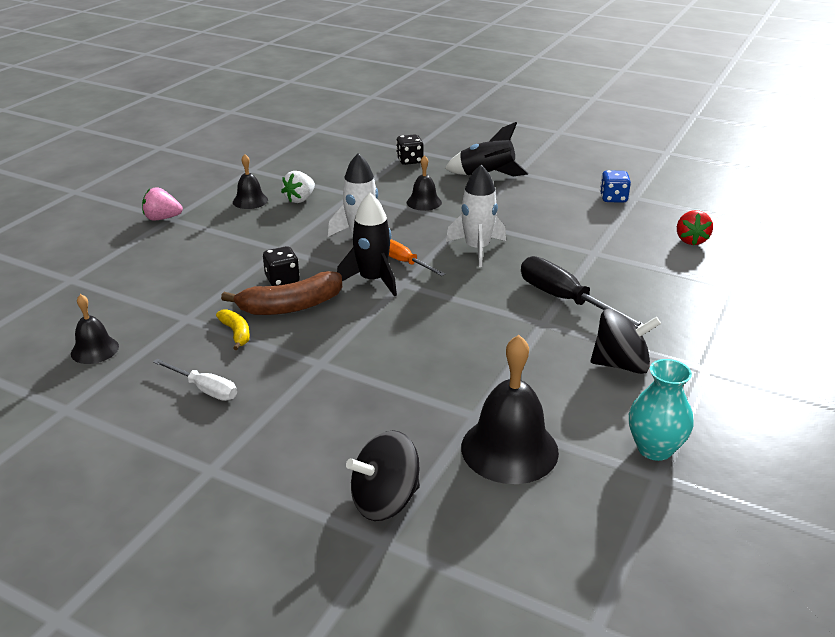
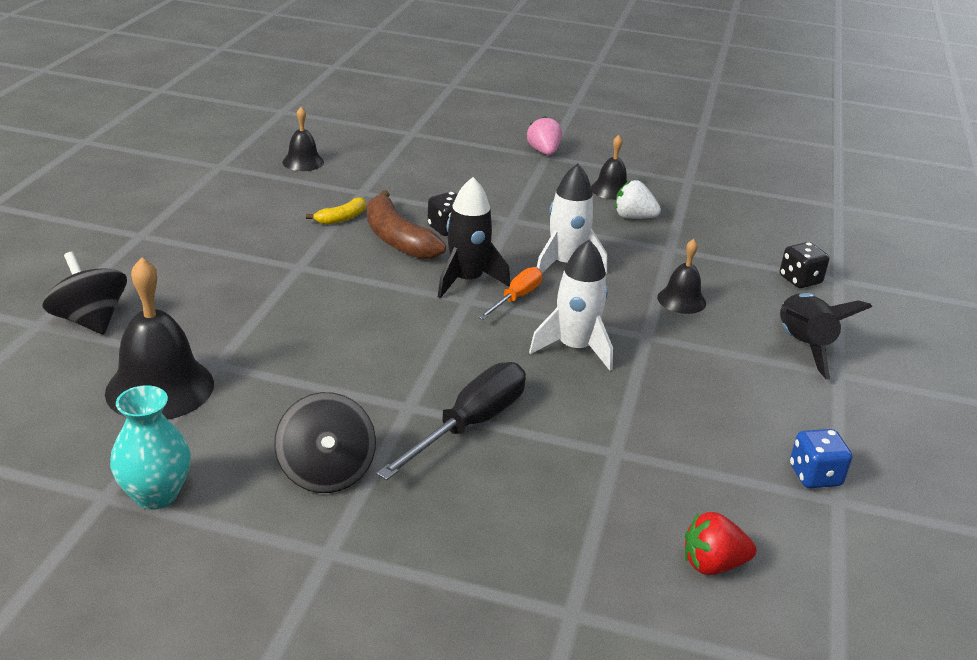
camera: 75 degrees right, 0 degrees up
white screwdriver [153,359,237,401] -> none

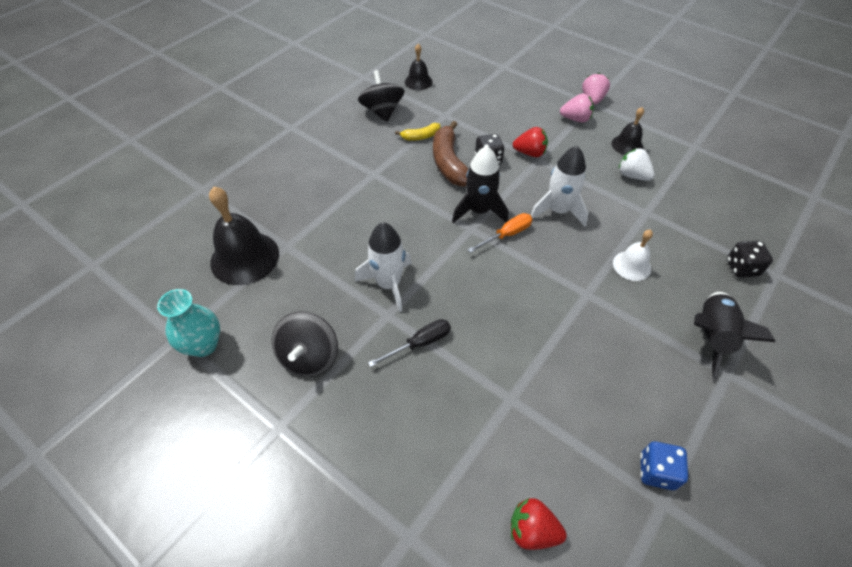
camera: 25 degrees right, 20 degrees up
black spinning top [42,252,127,335] -> black spinning top moved to [358,70,404,122]
black screwdriver [376,362,526,480] -> black screwdriver [368,319,451,367], size x0.60
white rocket [529,240,613,371] -> white rocket moved to [355,222,412,312]
black bell [657,239,706,314] -> white bell [613,230,653,281]
none -> red strawberry [513,127,548,157]
none -> pink strawberry [560,93,594,123]

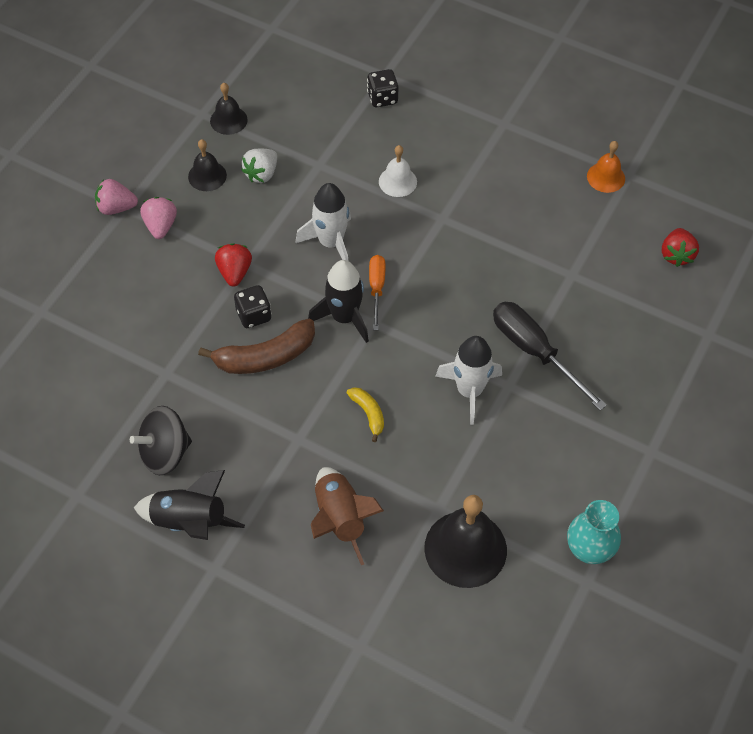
camera: 100 degrees left, 5 degrees up
black spinning top [272,312,338,377] -> none
black screwdriver [368,319,451,367] -> black screwdriver [493,302,607,410], size x1.68
yellow banana [395,123,441,141] -> yellow banana moved to [347,387,384,442]
black bell [405,44,433,90] -> black bell moved to [210,83,248,135]
orange screwdriver [468,213,532,253] -> orange screwdriver turned 45 degrees clockwise [369,255,386,330]
blue dice [640,441,688,490] -> orange bell [587,141,625,193]
black rocket [694,292,775,380] -> black rocket moved to [134,470,245,540]
none -> brown rocket [311,467,384,565]

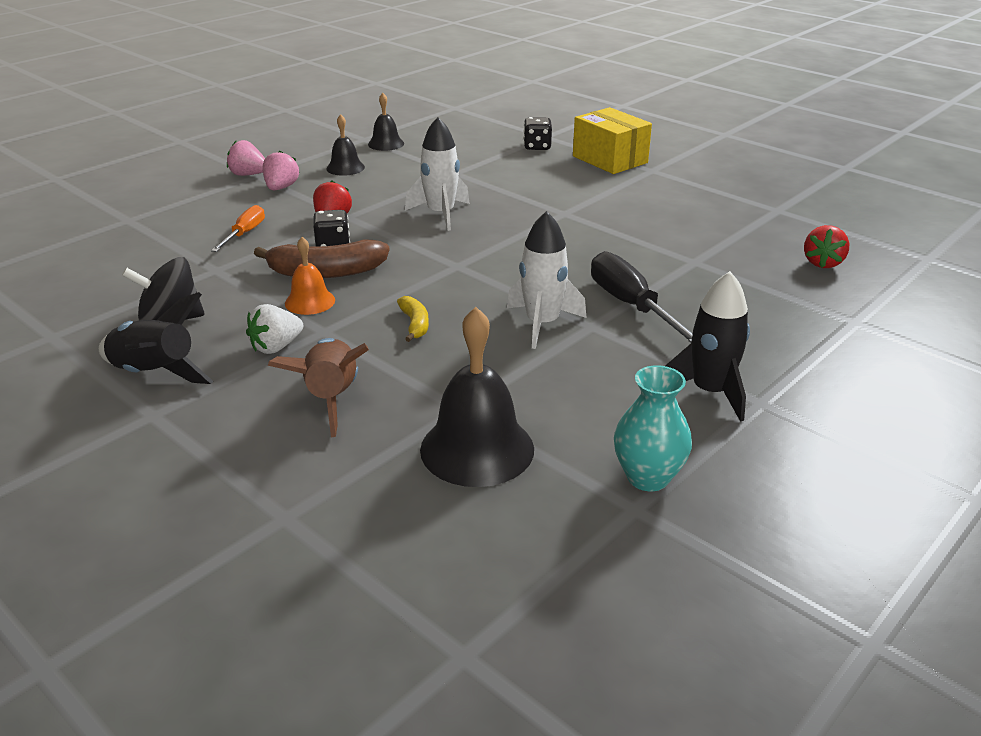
camera: 15 degrees right, 25 degrees down
white strawberry [241,149,277,183] -> white strawberry moved to [246,304,303,354]
black rocket [308,260,369,343] -> black rocket moved to [665,271,750,422]
orange screwdriver [369,255,386,330] -> orange screwdriver moved to [211,205,265,252]
white bell [379,145,417,197] -> none
orange bell [587,141,625,193] -> orange bell moved to [285,237,335,315]
none -> yellow box [573,107,652,174]

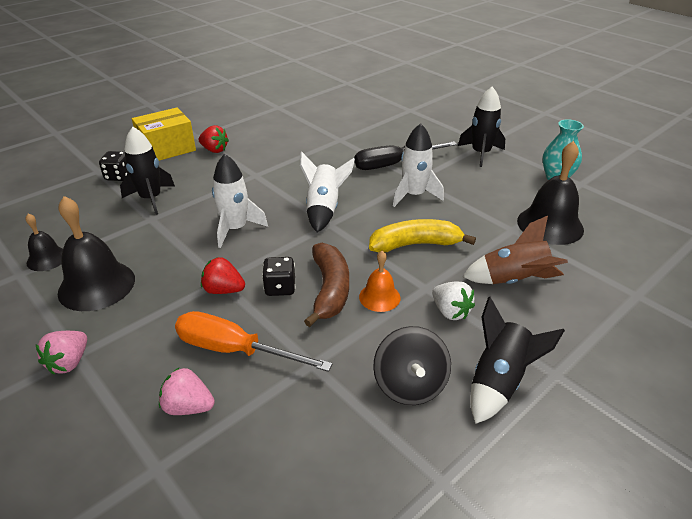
camera: 85 degrees left, 5 degrees up
orange screwdriver [211,205,265,252] -> orange screwdriver [175,311,332,372], size x1.68
pink strawberry [263,151,299,190] -> pink strawberry moved to [159,368,215,415]
black bell [326,114,365,176] -> black bell [58,196,135,311], size x1.82
yellow banana [397,296,429,342] -> yellow banana [369,219,476,252], size x1.88
red strawberry [804,225,849,268] -> red strawberry moved to [198,125,229,153]
none -> black rocket [120,127,175,215]
none -> white rocket [300,151,355,232]

